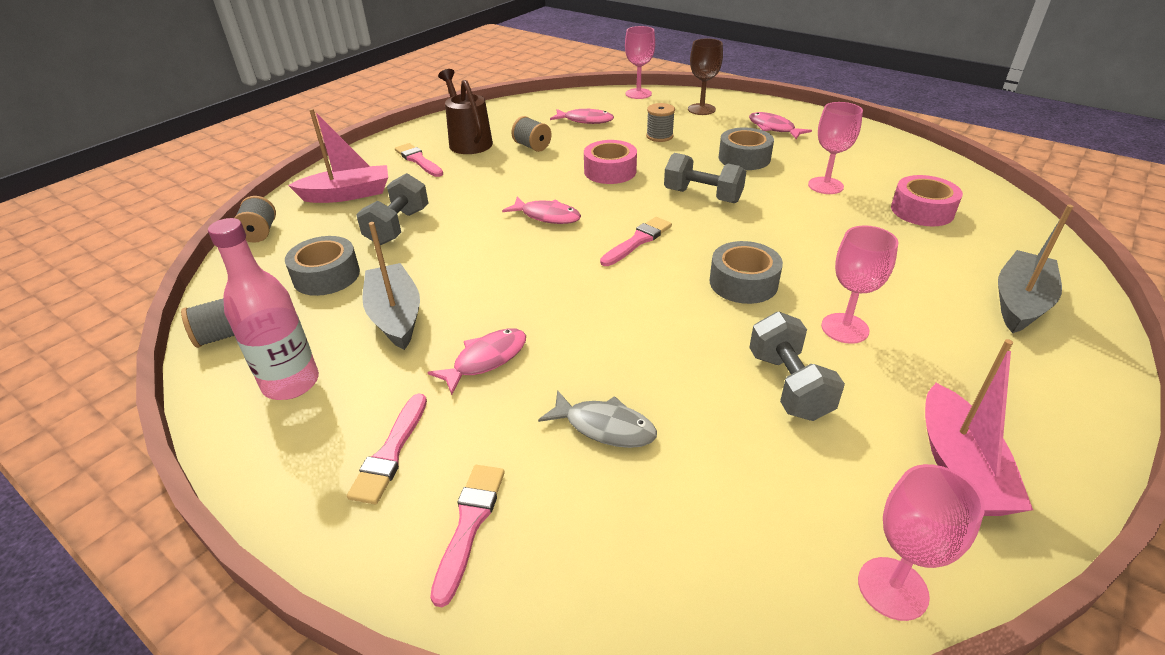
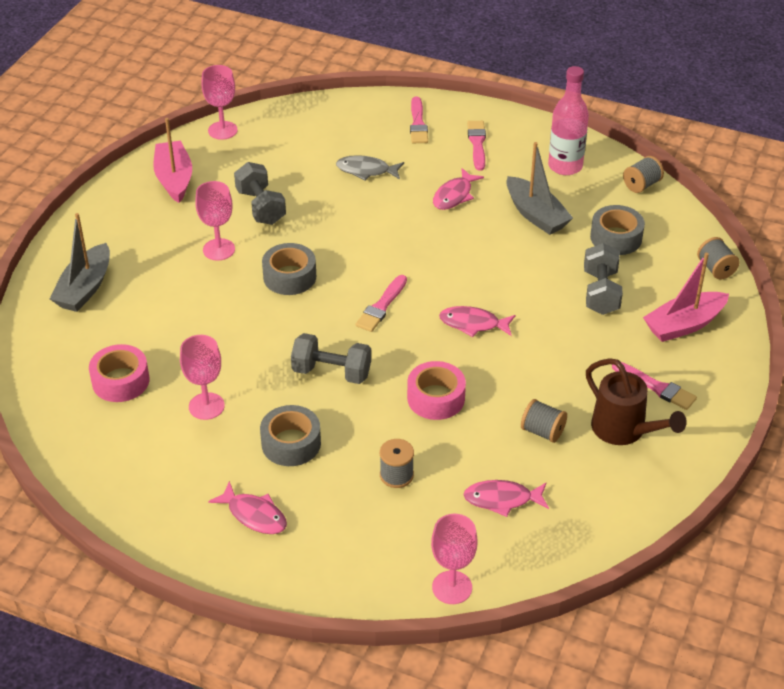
camera: 165 degrees right, 5 degrees up
brown goblet [688,38,723,115] -> none

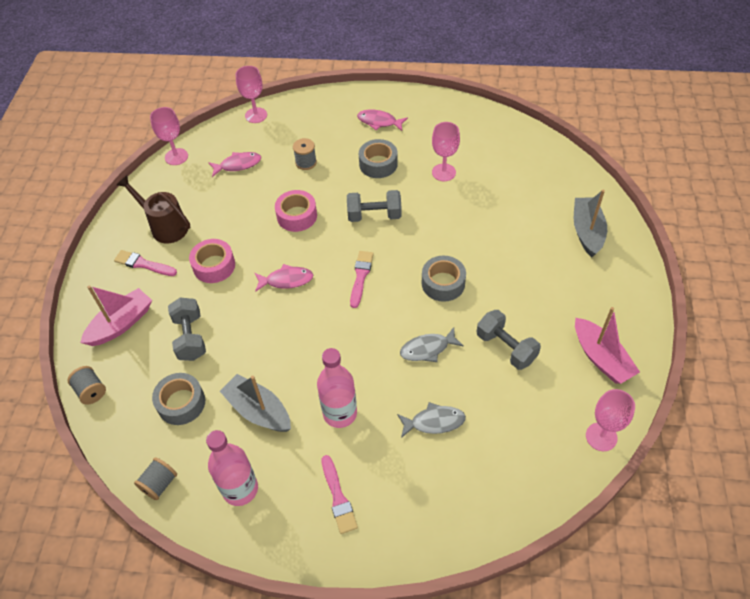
camera: 165 degrees right, 10 degrees up
pink tape [89,344,150,402] -> pink tape moved to [189,239,235,283]
pink goblet [195,181,235,261] -> pink goblet moved to [150,107,188,165]
pink brush [410,97,428,143] -> none
pink fish [433,168,484,210] -> pink bottle [317,348,357,428]
grey spool [521,399,567,443] -> none
none -> grey fish [400,327,464,362]

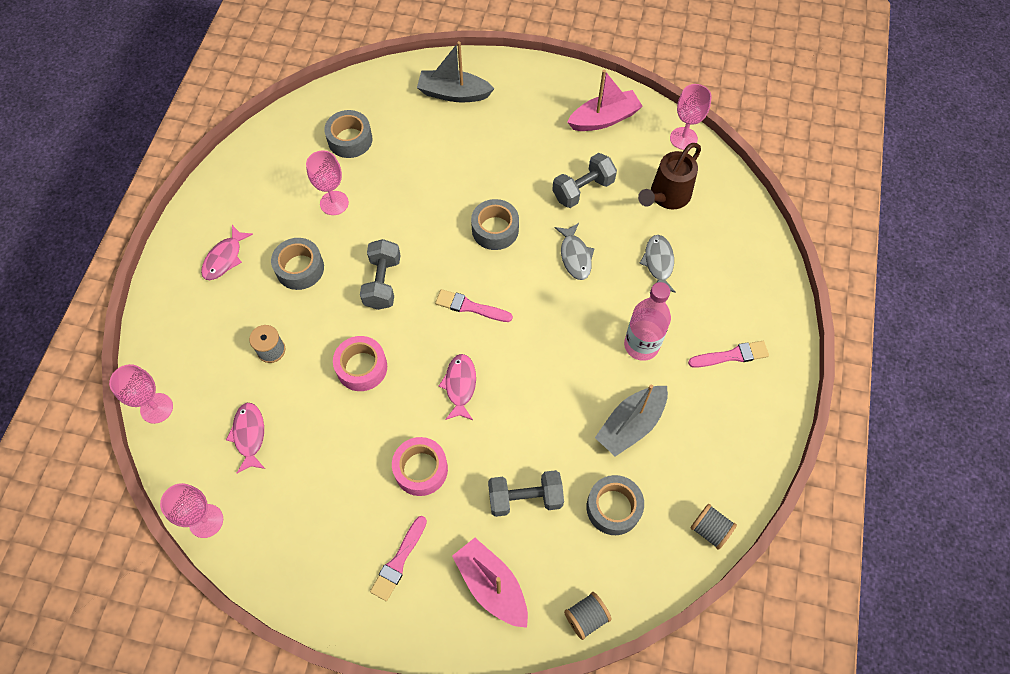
camera: 85 degrees left, 10 degrees up
brown watering can [117,175,190,243] -> brown watering can moved to [638,143,701,209]
pink bottle [206,430,258,506] -> none
none -> grey tape [324,110,372,158]

